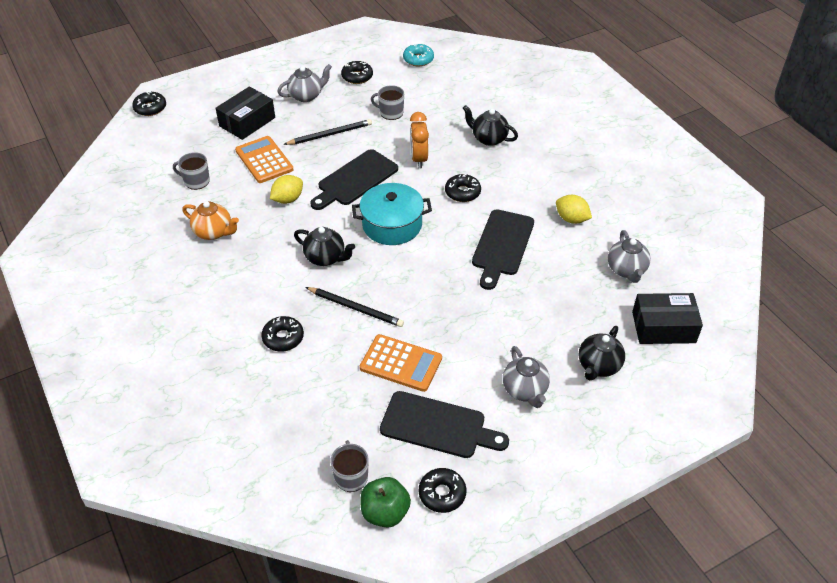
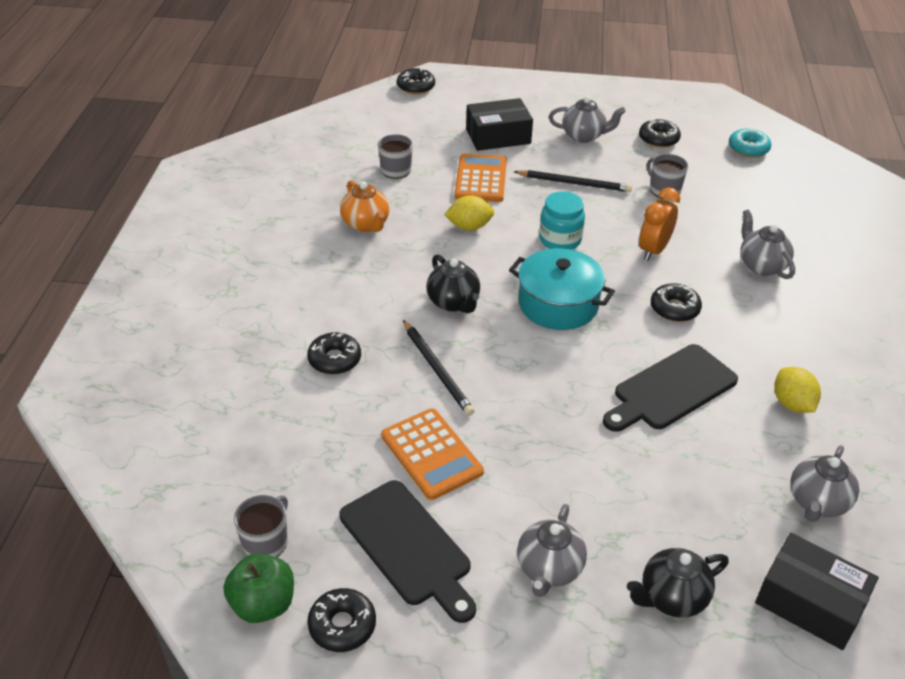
camera: 35 degrees right, 5 degrees down
black cutting board [310,149,398,210] -> turquoise jar [539,191,585,250]
black teapot [463,105,518,146] -> grey teapot [740,209,795,279]

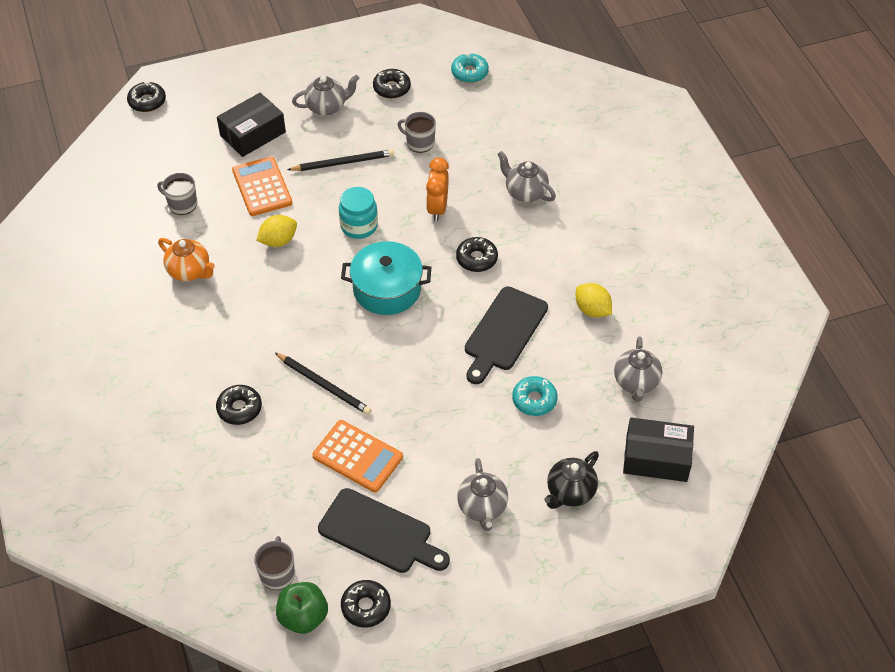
camera: 25 degrees left, 10 degrees up
black teapot [427,254,480,313] -> none
none -> turquoise donut [512,376,558,416]

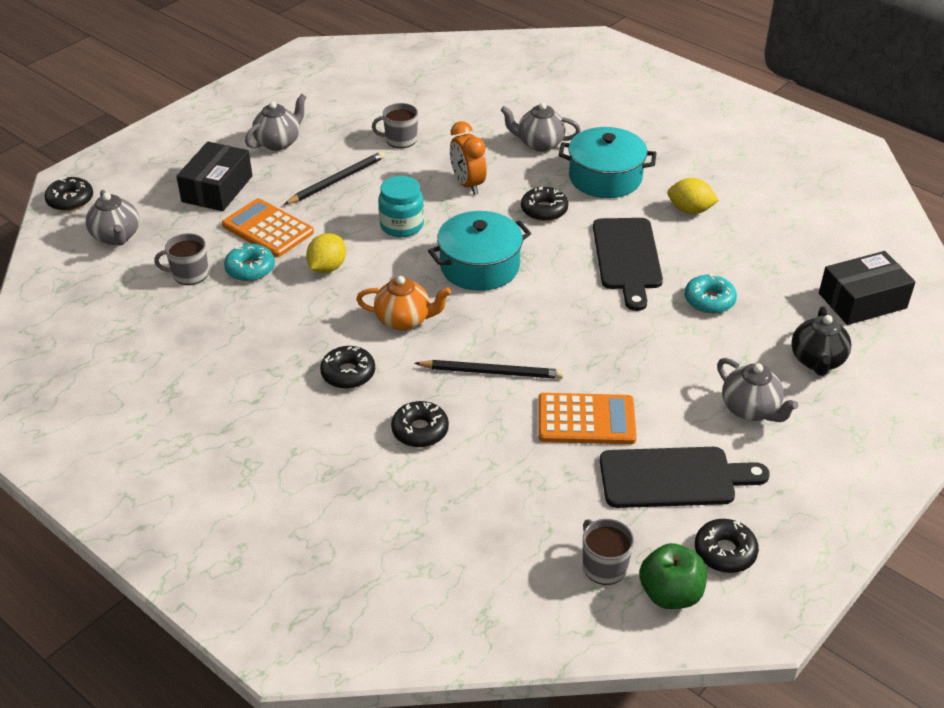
camera: 30 degrees left, 10 degrees down
orange teapot [158,238,215,281] -> orange teapot moved to [356,276,451,331]
black donut [373,69,411,99] -> black donut moved to [320,346,375,389]
turquoise donut [451,53,489,83] -> turquoise donut moved to [224,244,275,281]
grey teapot [614,336,662,402] -> grey teapot moved to [86,190,139,246]
none -> turquoise pot [559,127,657,198]

